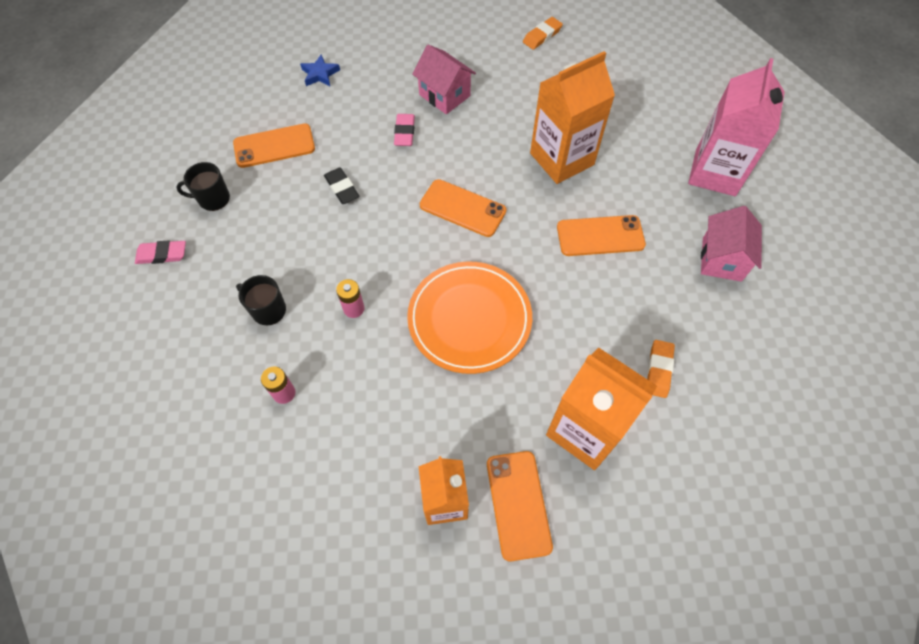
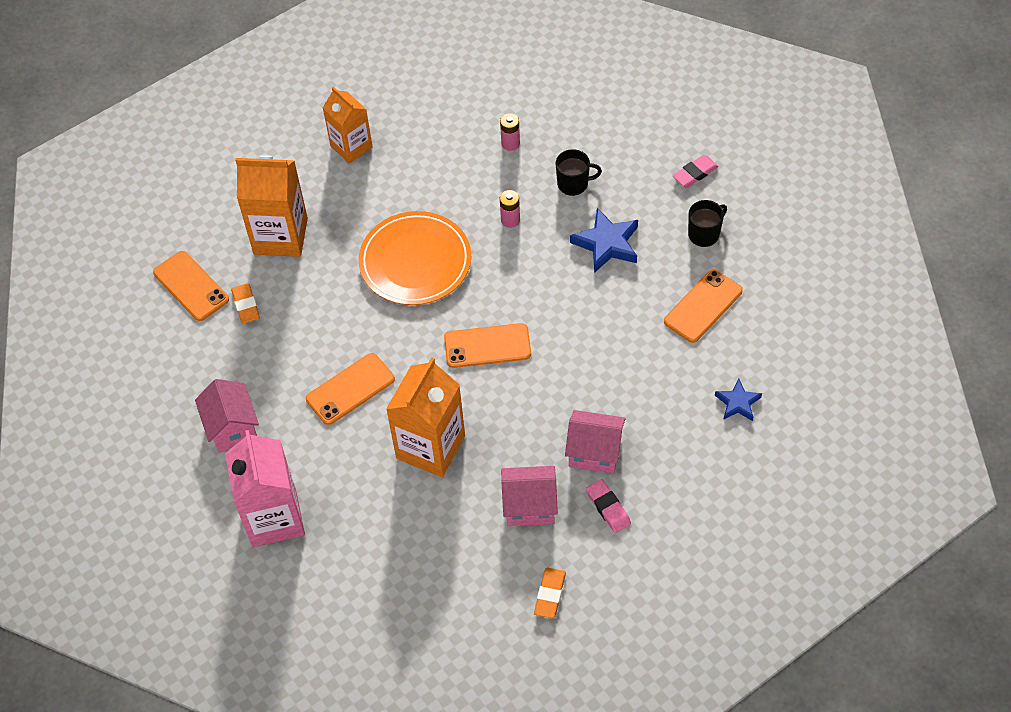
camera: 150 degrees right, 5 degrees down
black eraser [324,168,359,204] -> none
pink eraser [394,114,415,146] -> pink eraser moved to [586,479,631,533]
orange phone [487,451,553,561] -> orange phone moved to [153,251,229,321]
none -> pink house [501,466,558,526]
none -> blue star [570,208,638,273]

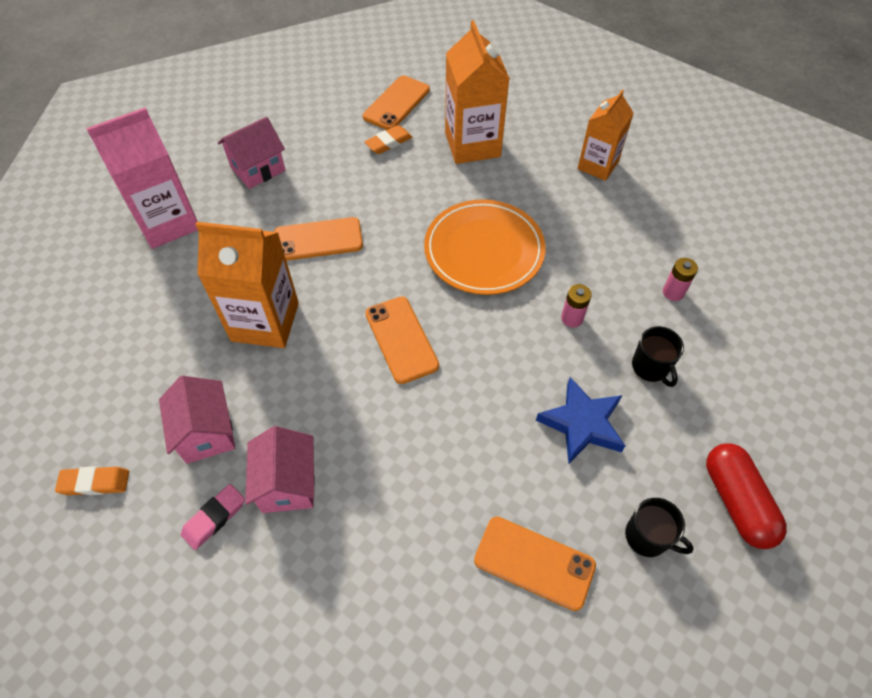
camera: 70 degrees right, 0 degrees up
orange phone [306,353,395,425] -> orange phone turned 45 degrees counterclockwise [274,217,363,261]
pink eraser [672,155,719,188] -> red capsule [706,443,787,549]
blue star [715,378,762,421] -> none

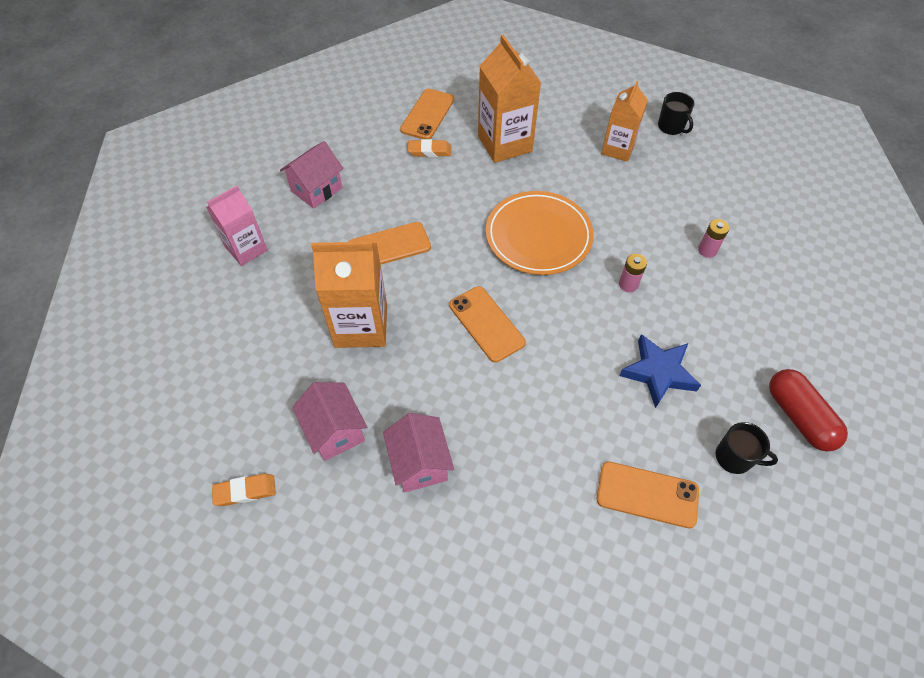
camera: 10 degrees left, 0 degrees up
pink carton [86,107,198,249] -> pink carton [206,186,268,266], size x0.66
pink eraser [181,484,245,550] -> none
orange eraser [364,125,412,154] -> orange eraser turned 45 degrees clockwise [408,139,451,157]
black mug [632,326,684,387] -> black mug moved to [658,92,695,135]

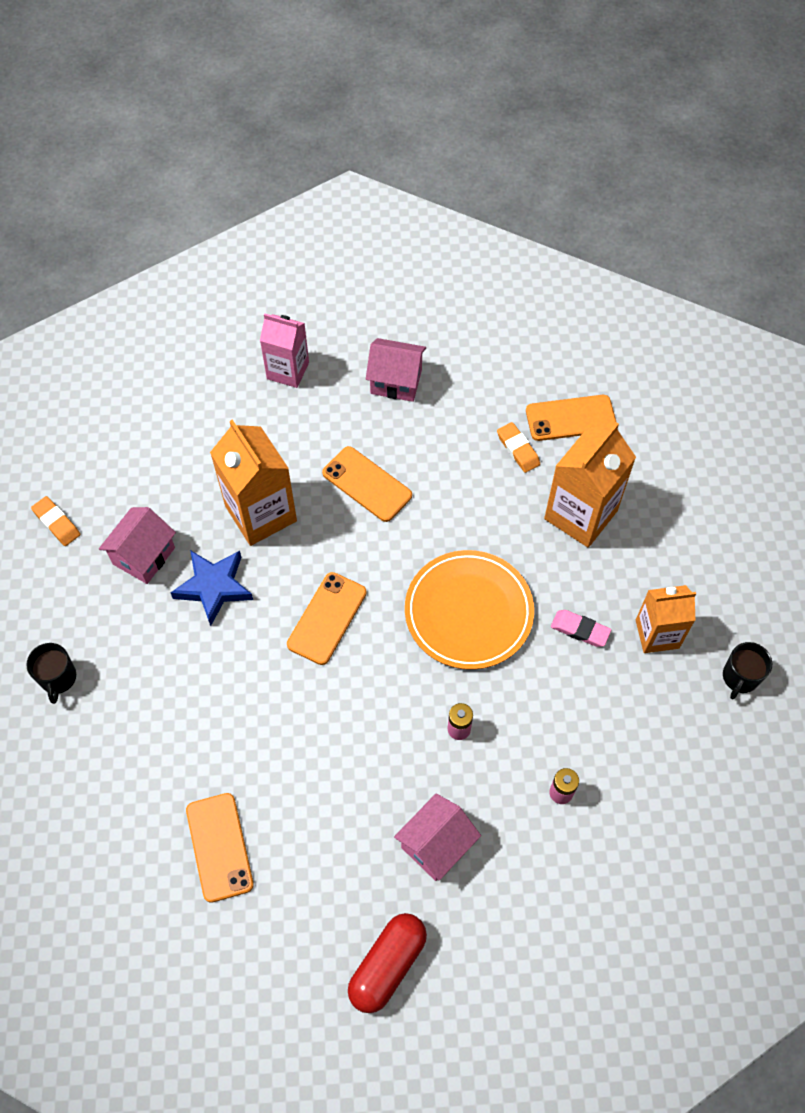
camera: 60 degrees right, 5 degrees up
pink house [383,413,454,493] -> pink house moved to [394,793,481,881]
blue star [619,334,701,408] -> blue star moved to [171,550,253,626]
black mug [716,422,778,474] -> black mug moved to [26,643,76,704]
none -> pink eraser [551,610,611,647]

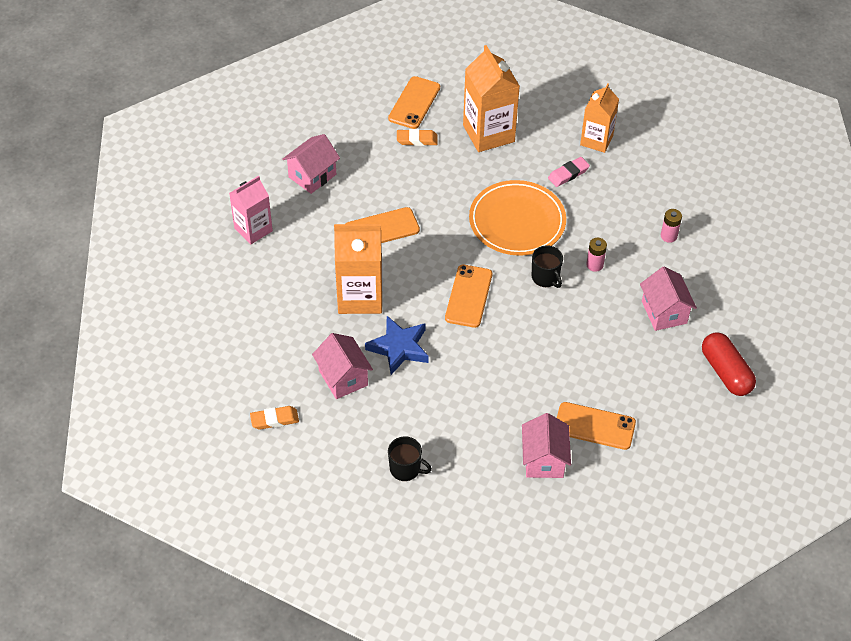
camera: 60 degrees left, 10 degrees down
orange phone [287,572,367,665] -> orange phone turned 45 degrees clockwise [445,265,492,328]
black mug [723,642,772,699] -> black mug moved to [532,246,563,288]
none -> pink house [522,413,571,478]

